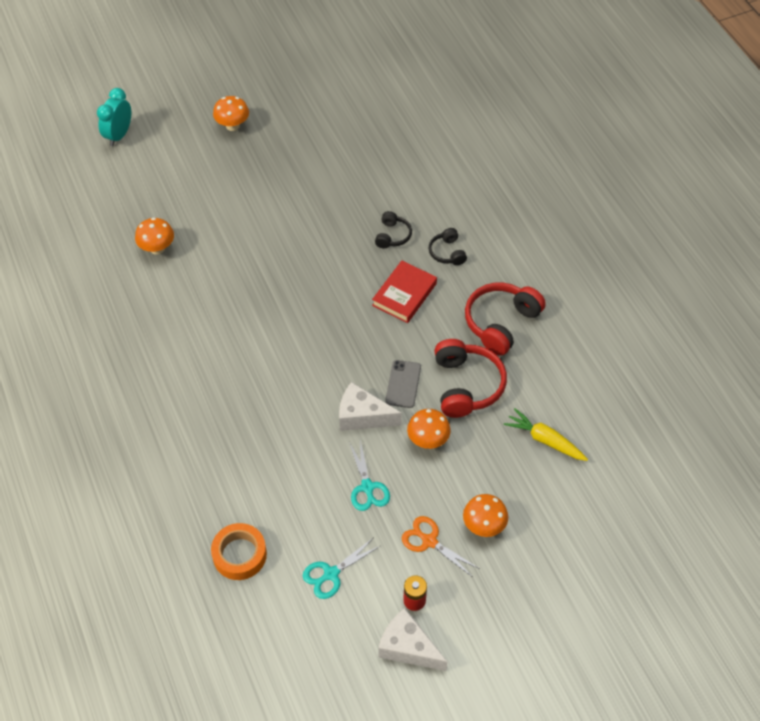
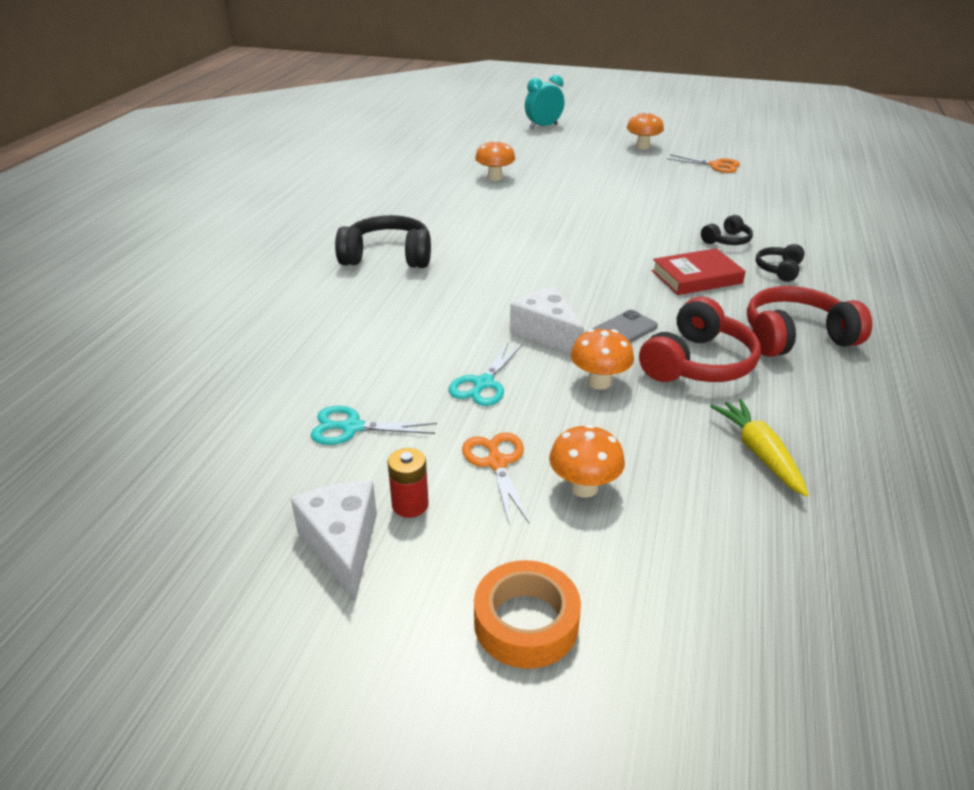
camera: 40 degrees right, 20 degrees down
orange tape [211,523,267,580] -> orange tape moved to [474,560,581,669]
none -> black headphones [335,215,431,268]
none -> orange scissors [668,154,740,173]

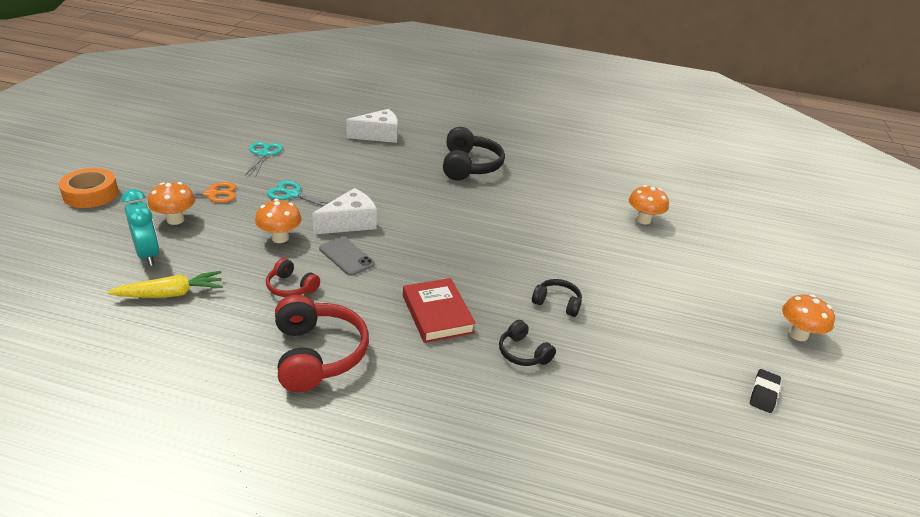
camera: 85 degrees right, 0 degrees up
white cheese [291,481,377,602] -> white cheese moved to [346,109,398,143]
red battery [388,448,429,518] -> none
turquoise clock [525,75,565,129] -> turquoise clock moved to [121,189,160,266]
red headphones [639,296,761,382] -> red headphones [266,258,320,297], size x0.53
orange scissors [668,154,740,173] -> black eraser [750,369,781,413]
black headphones [756,244,805,282] -> black headphones moved to [532,279,582,317]

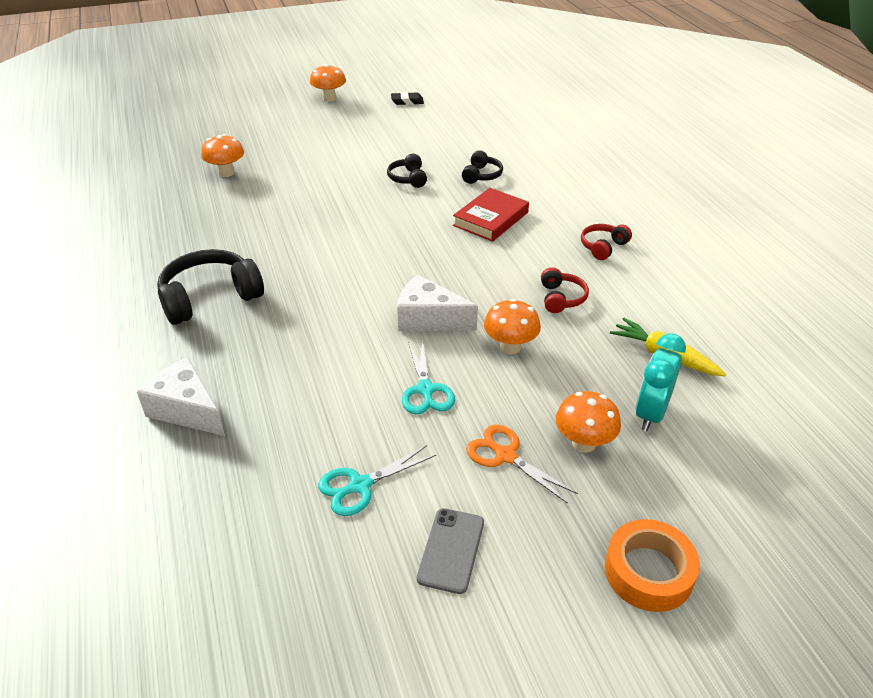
camera: 120 degrees left, 5 degrees up
red headphones [275,295,369,392] -> red headphones [581,224,632,260], size x0.53
grey phone [319,237,375,276] -> grey phone moved to [417,508,484,594]

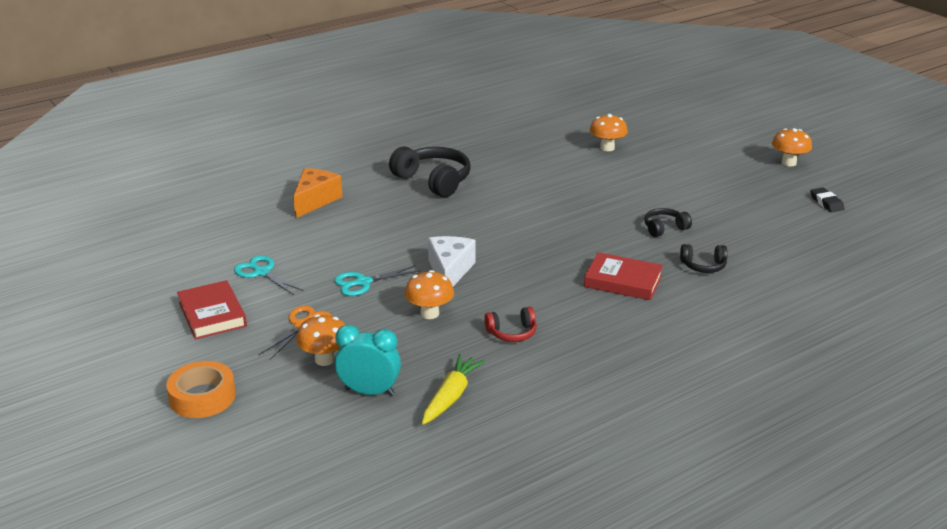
camera: 75 degrees right, 10 degrees down
white cheese [137,357,225,436] -> orange cheese [293,168,343,218]
grey phone [417,508,484,594] -> red book [177,280,247,339]
red headphones [581,224,632,260] -> none

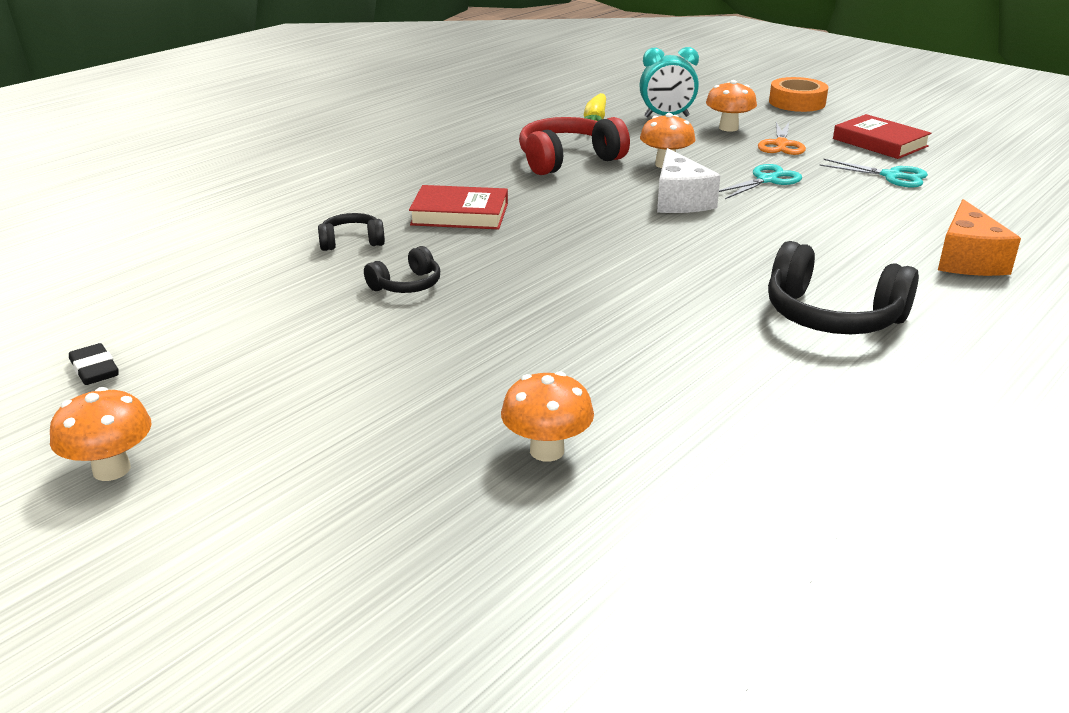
camera: 165 degrees right, 0 degrees up
red headphones [484,307,537,342] -> red headphones [519,117,630,175], size x1.88

